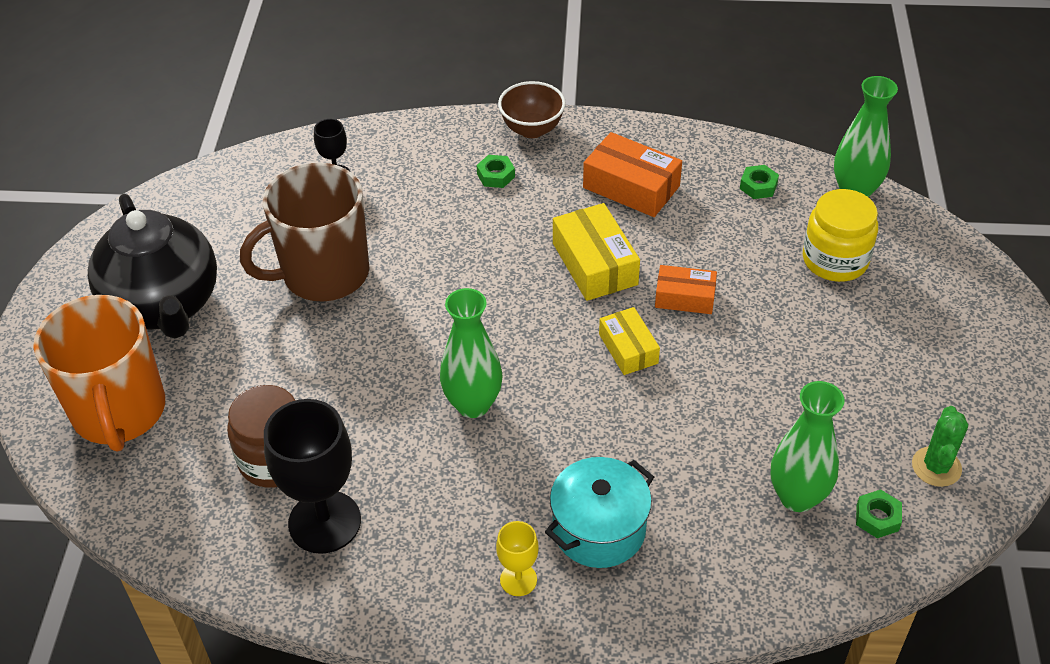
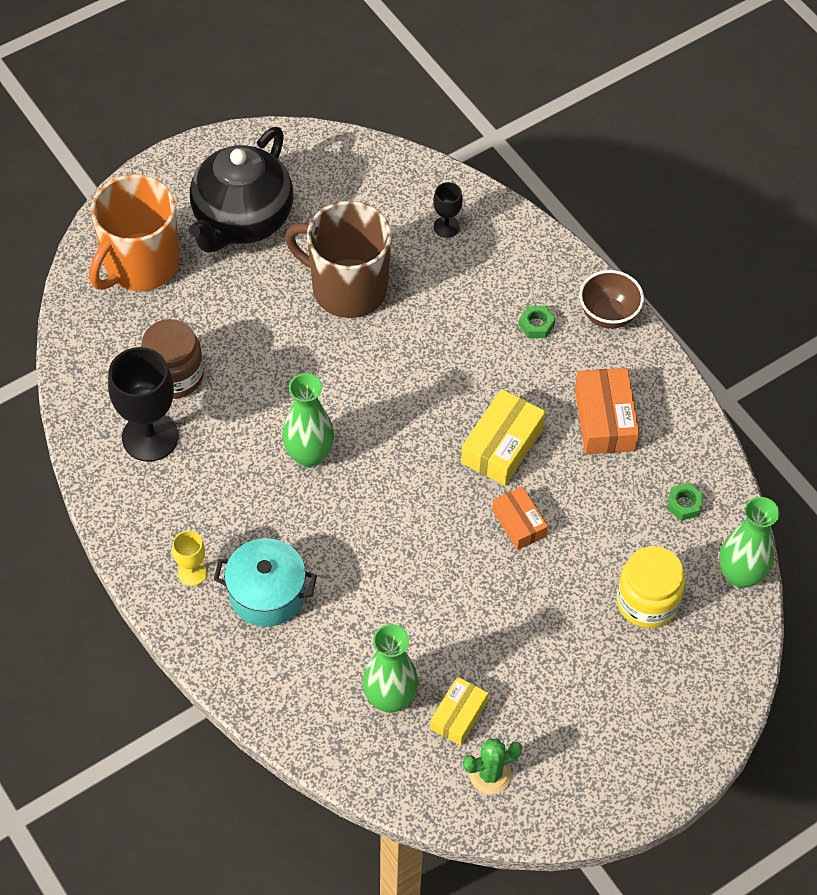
camera: 50 degrees right, 10 degrees up
yellow box [599,307,660,375] -> yellow box moved to [430,677,488,746]
green nut [856,490,902,538] -> none

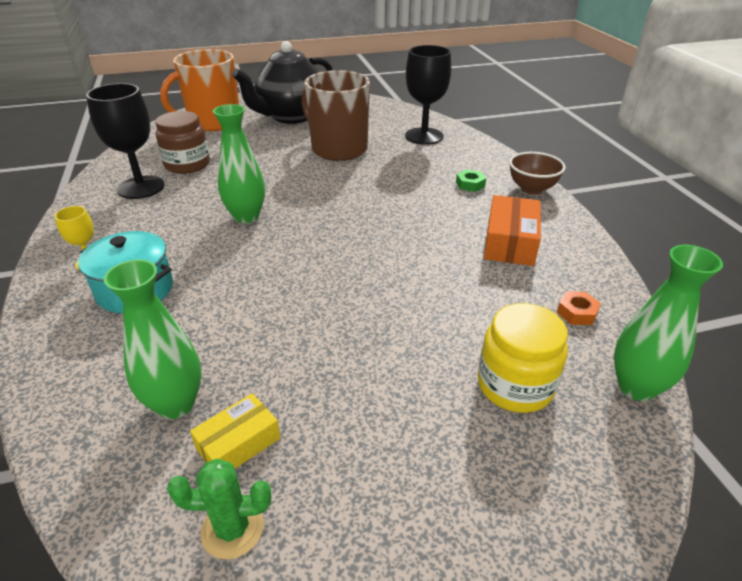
camera: 20 degrees right, 20 degrees down
black goblet [433,182,463,238] -> black goblet [405,45,451,145], size x2.02
yellow box [461,389,546,486] -> none
orange box [492,486,548,550] -> none
green nut [667,483,704,521] -> orange nut [557,291,601,325]

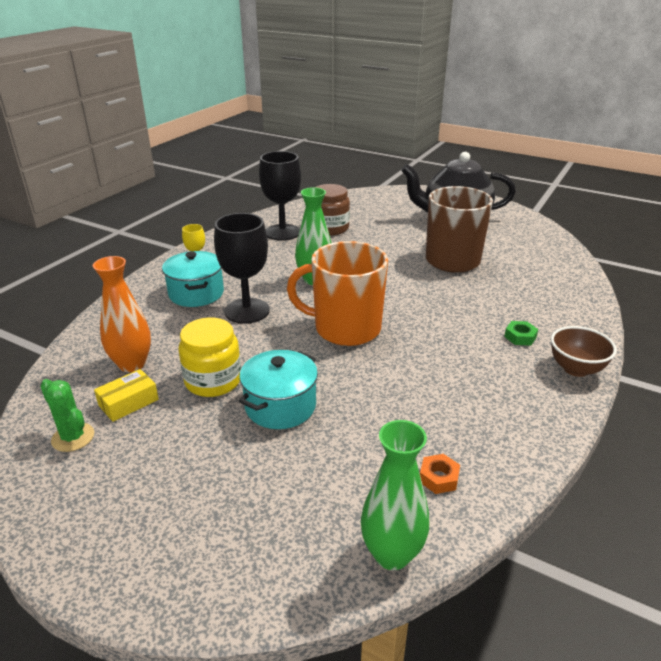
camera: 45 degrees right, 5 degrees down
green vase [104,259,202,419] -> orange vase [93,256,151,372]
orange mug [160,49,239,131] -> orange mug moved to [287,241,388,346]
yellow box [190,393,281,469] -> yellow box turned 45 degrees counterclockwise [94,369,159,422]
black goblet [405,45,451,145] -> black goblet moved to [214,213,270,324]
yellow jar [478,303,568,413] -> yellow jar moved to [179,317,241,397]
orange box [484,195,541,266] -> none
none -> turquoise pot [239,350,318,429]

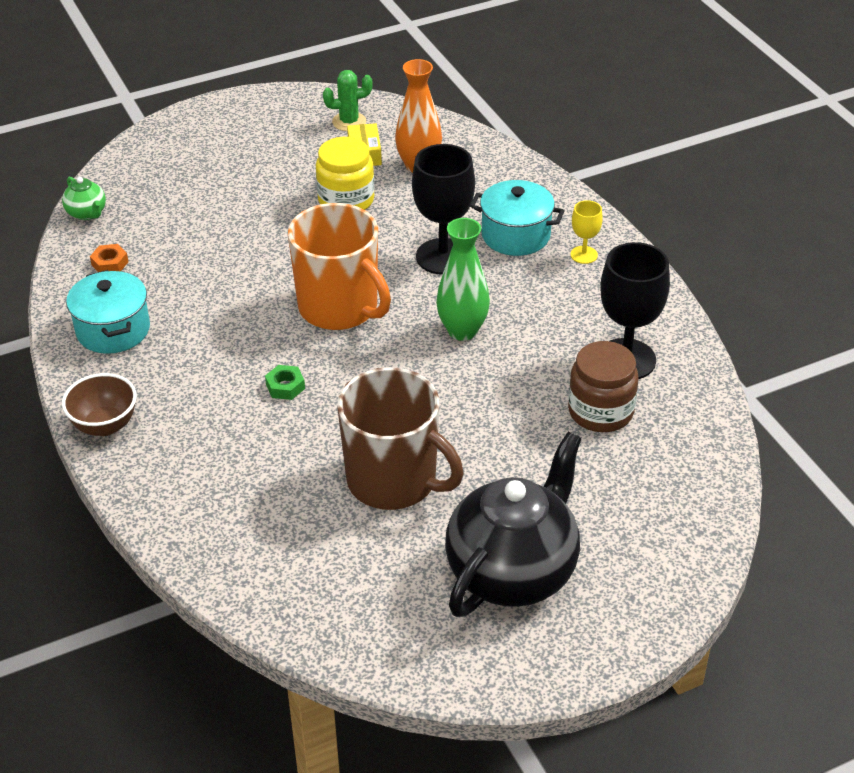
camera: 125 degrees right, 10 degrees up
turquoise pot [239,350,318,429] -> turquoise pot moved to [66,270,150,354]
orange mug [287,241,388,346] -> orange mug turned 90 degrees clockwise [288,203,391,330]
green vase [361,420,429,570] -> green teapot [62,176,106,220]
green nut [504,321,538,346] -> green nut moved to [265,365,305,400]

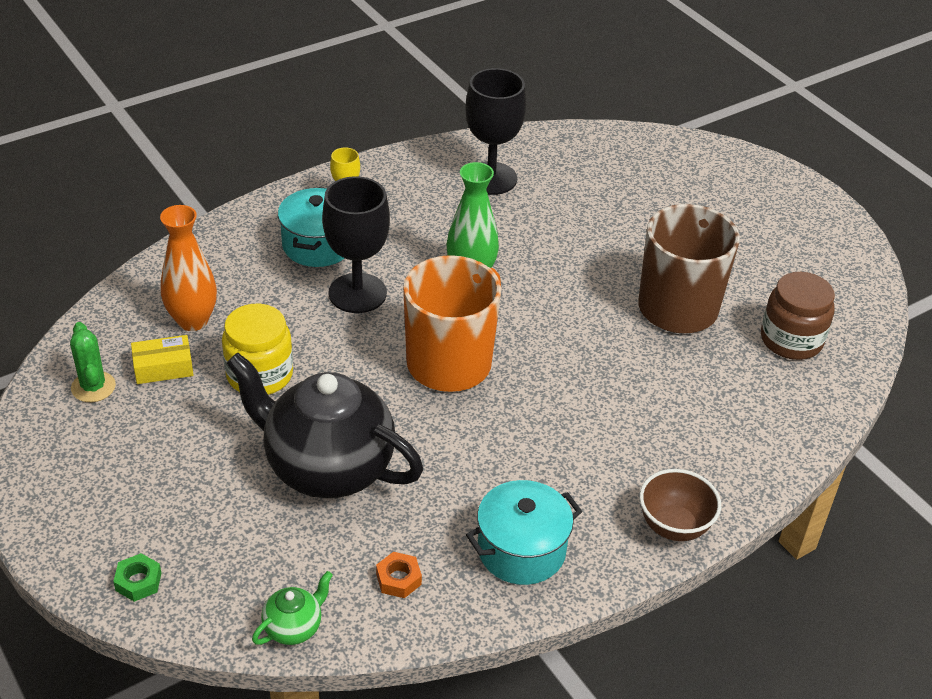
camera: 100 degrees left, 0 degrees up
green nut [265,365,305,400] -> green nut moved to [113,553,161,602]
black teapot [445,431,582,617] -> black teapot moved to [226,353,423,498]
brown jar [568,341,639,432] -> brown jar moved to [761,272,835,360]

